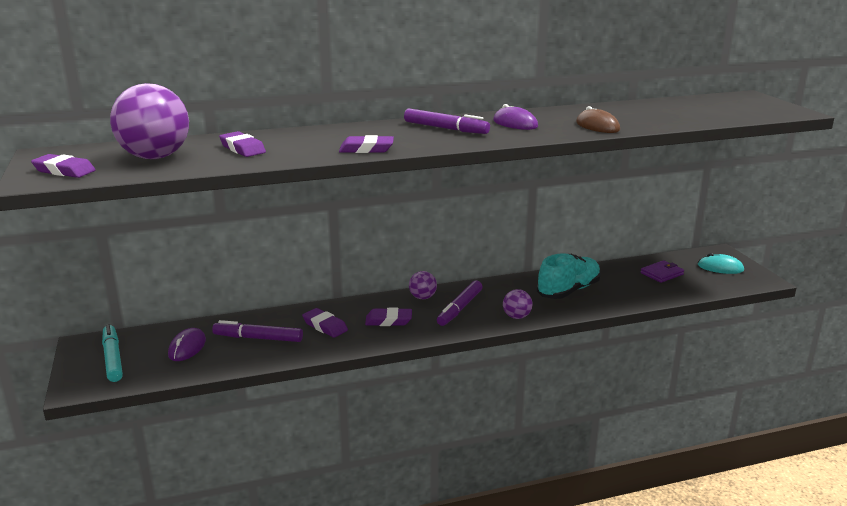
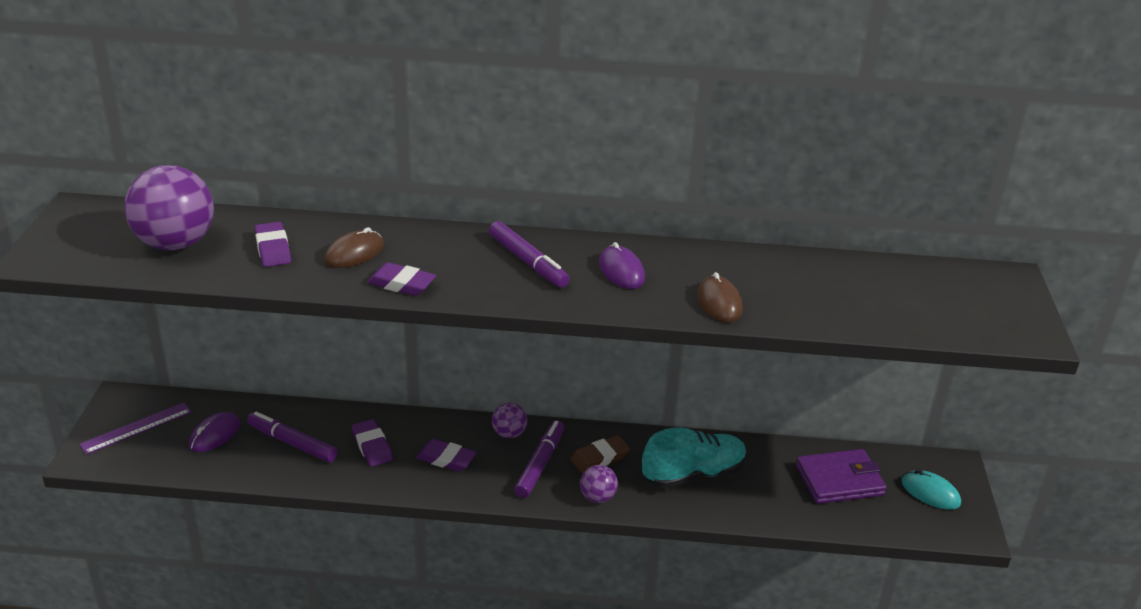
camera: 20 degrees right, 10 degrees up
purple eraser [31,154,96,178] -> none
turquoise marker [102,324,123,382] -> purple ruler [79,403,192,455]
purple marker [437,281,482,326] -> purple marker turned 150 degrees clockwise [514,420,564,498]
purple wallet [641,260,684,283] -> purple wallet [796,449,887,504], size x1.56
none -> brown mouse [324,227,384,268]
none -> brown eraser [570,435,630,473]

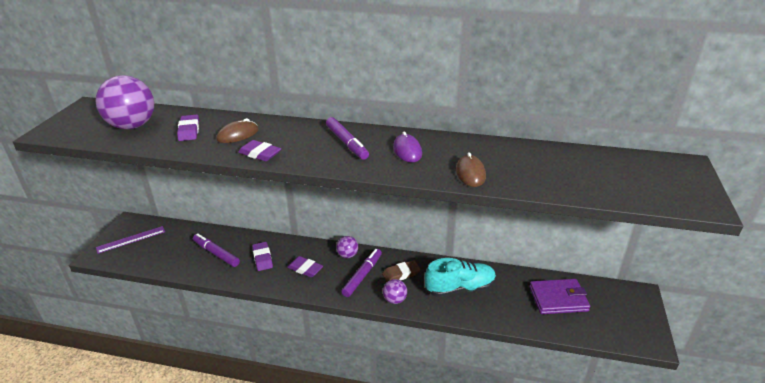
camera: 10 degrees right, 0 degrees up
purple mouse [188,412,240,452] -> none
turquoise mouse [901,469,961,510] -> none

